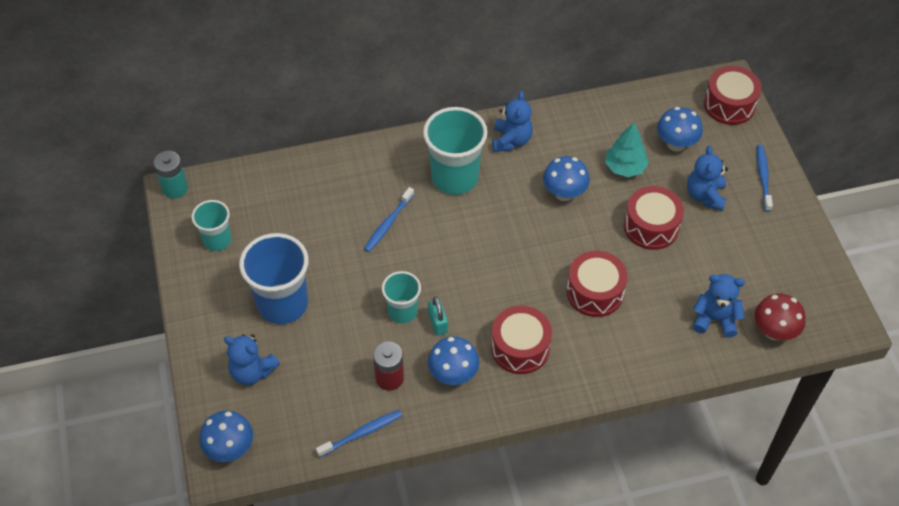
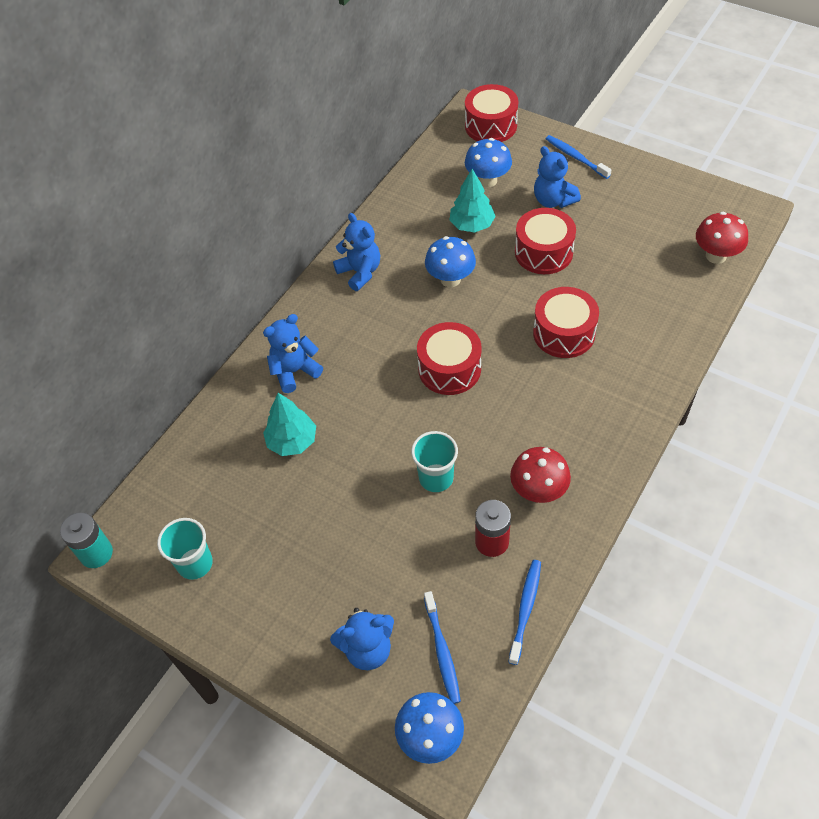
camera: 40 degrees left, 0 degrees up
blue cup [239,233,309,324] -> none
blue toothbrush [364,187,414,252] -> blue toothbrush moved to [424,591,461,704]
turquoise cup [423,107,488,195] -> none
turquoise padlock [428,297,448,336] -> none
blue mushroom [428,337,479,385] -> red mushroom [510,447,571,503]
red drum [491,306,552,374] -> red drum moved to [417,322,482,395]
blue teddy bear [693,274,745,338] -> blue teddy bear moved to [263,314,323,393]
none -> turquoise tree [263,393,316,456]

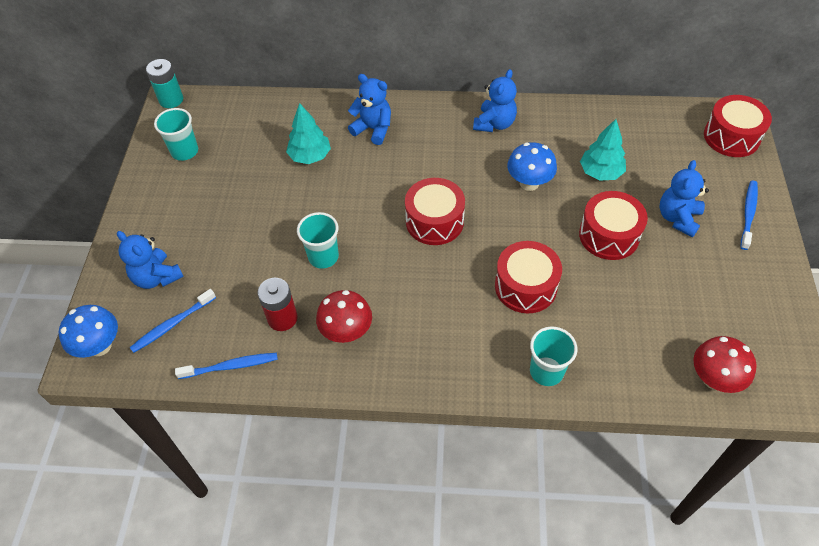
camera: 60 degrees right, 0 degrees up
blue mushroom [465,138,512,187] -> none
none -> turquoise cup [530,326,577,386]

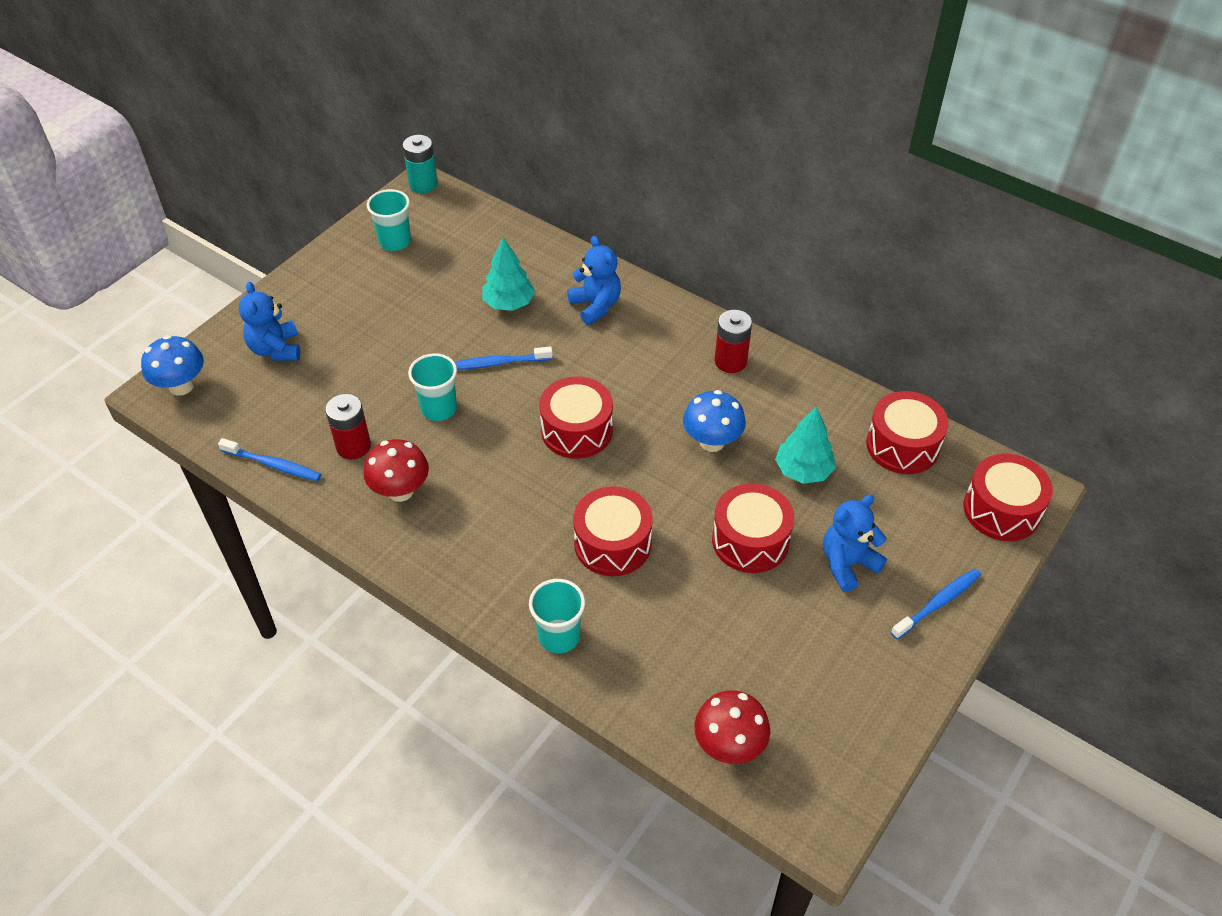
camera: 30 degrees right, 5 degrees down
blue toothbrush [129,289,216,353] -> blue toothbrush moved to [455,346,553,370]
blue teddy bear [473,69,517,132] -> red battery [715,310,752,373]
none -> red drum [866,391,949,474]

